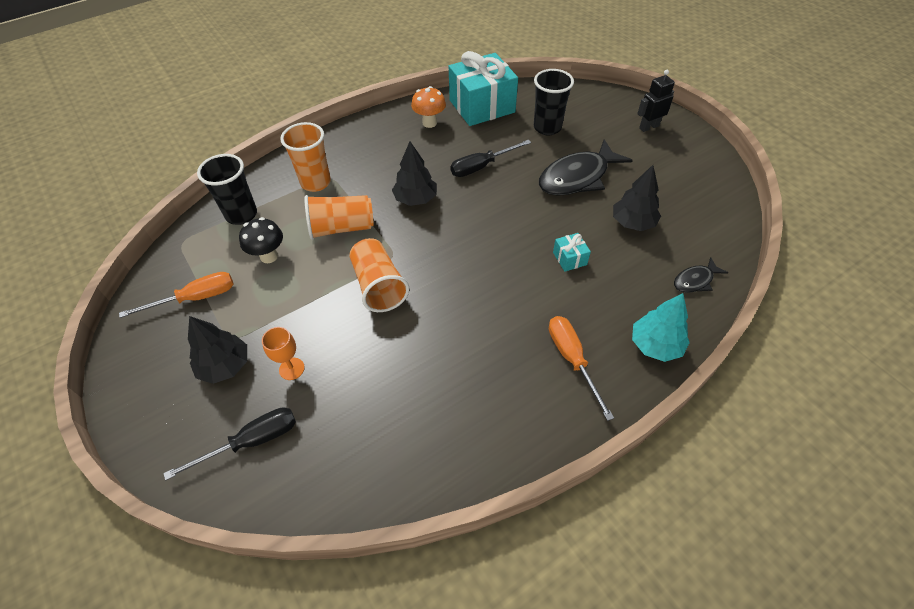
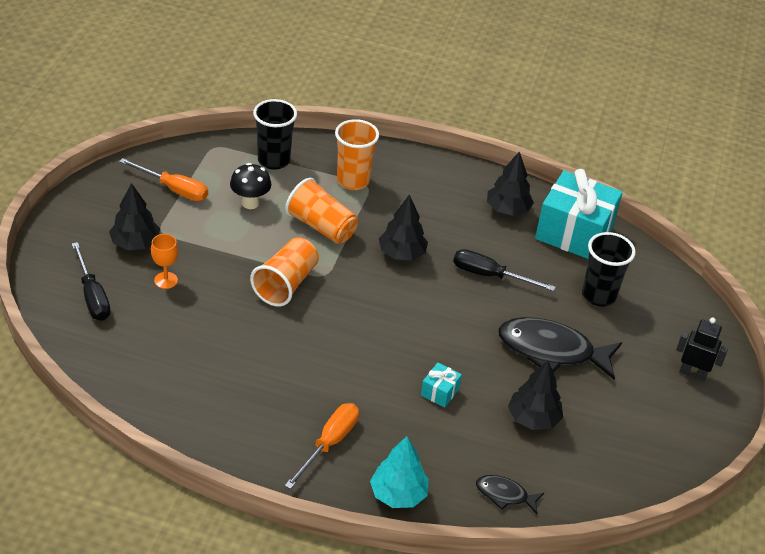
camera: 45 degrees right, 10 degrees down
black screwdriver [163,407,296,480] -> black screwdriver turned 45 degrees clockwise [72,242,110,321]
orange mushroom [411,86,446,128] -> black tree [487,152,534,216]

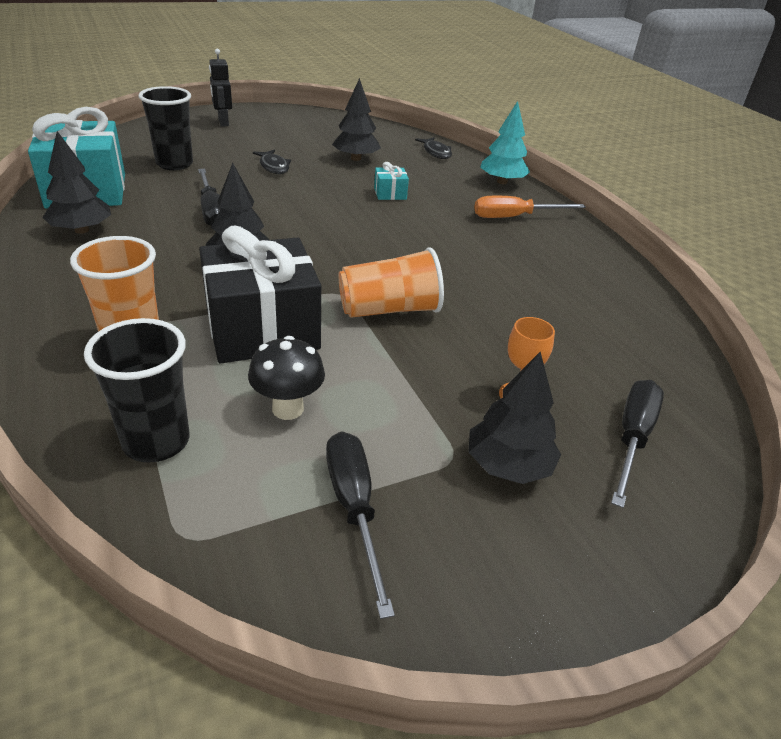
camera: 130 degrees left, 5 degrees down
orange screwdriver [119,158,208,201] -> black screwdriver [326,431,395,619]
orange cup [285,178,358,244] -> black gift [199,226,321,363]
black fish [498,317,622,380] -> black fish [253,150,291,174], size x0.50

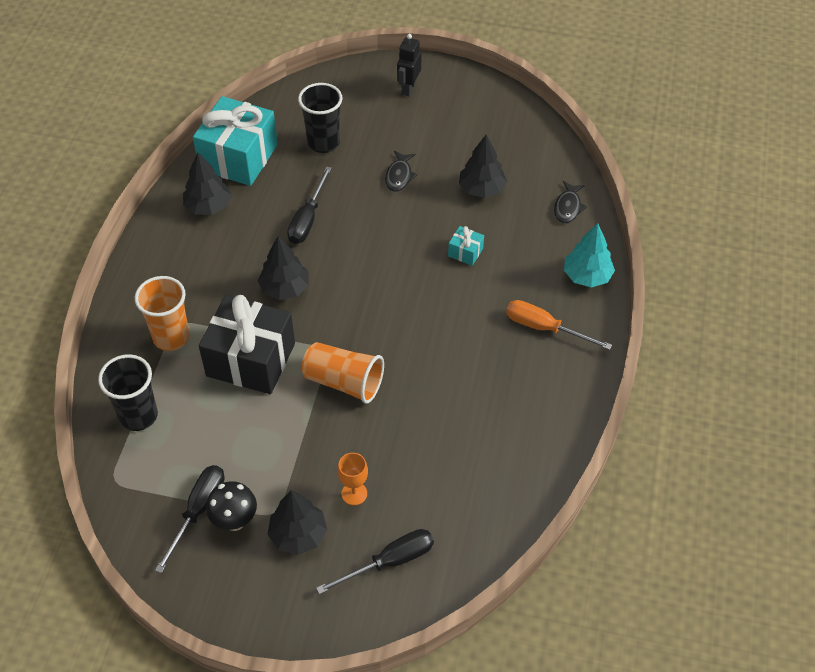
camera: 40 degrees right, 15 degrees up
black mushroom [248,336,325,420] -> black mushroom moved to [206,481,257,531]

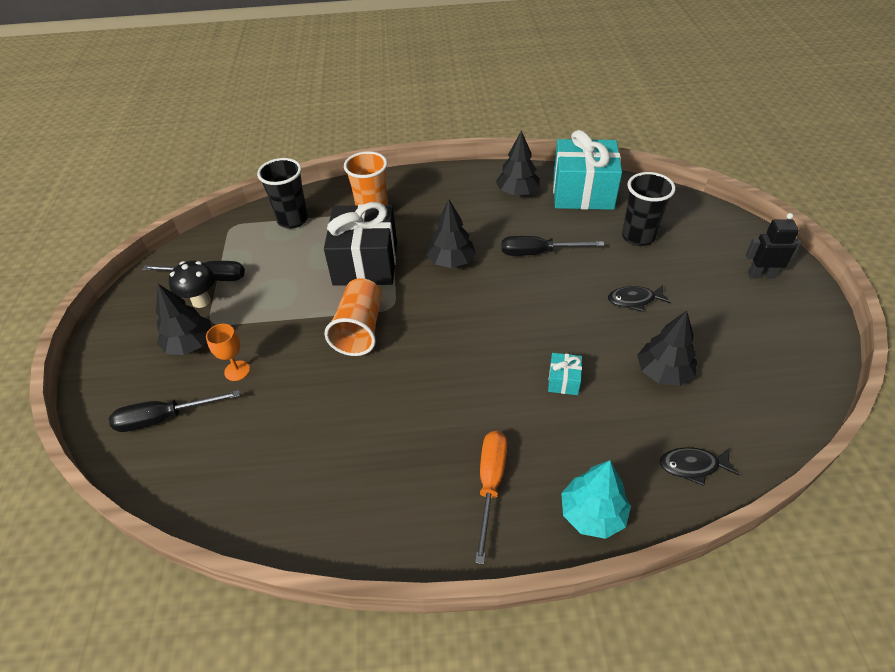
camera: 75 degrees right, 5 degrees down
black screwdriver [316,529,434,594] -> black screwdriver turned 120 degrees clockwise [109,390,240,432]

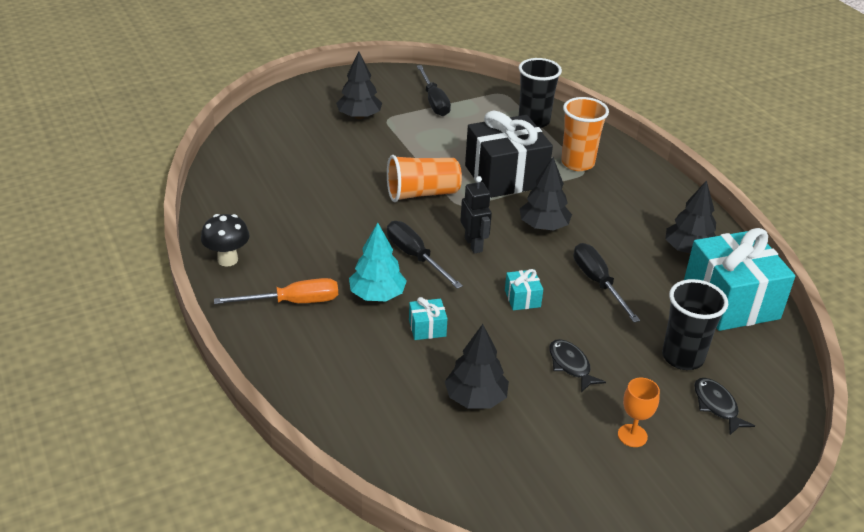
camera: 65 degrees right, 10 degrees down
black screwdriver [109,390,240,432] -> black screwdriver moved to [387,221,463,289]
black mushroom [169,261,215,308] -> black mushroom moved to [201,214,250,267]
orange goblet [206,324,250,381] -> orange goblet moved to [618,378,660,447]
turquoise tree [561,460,631,539] -> turquoise tree moved to [349,223,407,301]
black fish [660,447,739,486] -> black fish moved to [694,378,755,435]
black robot [746,213,802,278] -> black robot moved to [460,176,492,254]
none -> turquoise gift [505,269,543,310]

